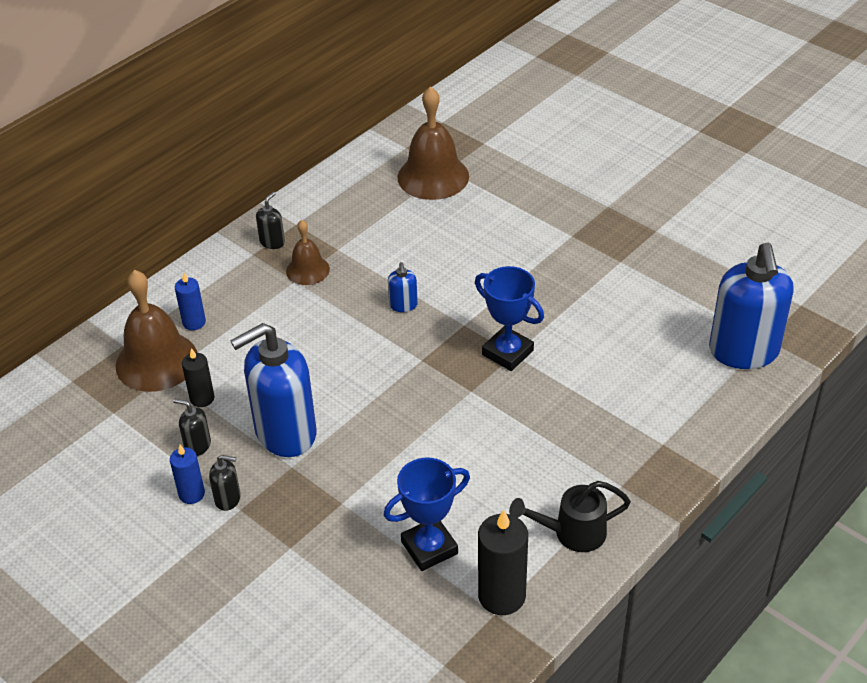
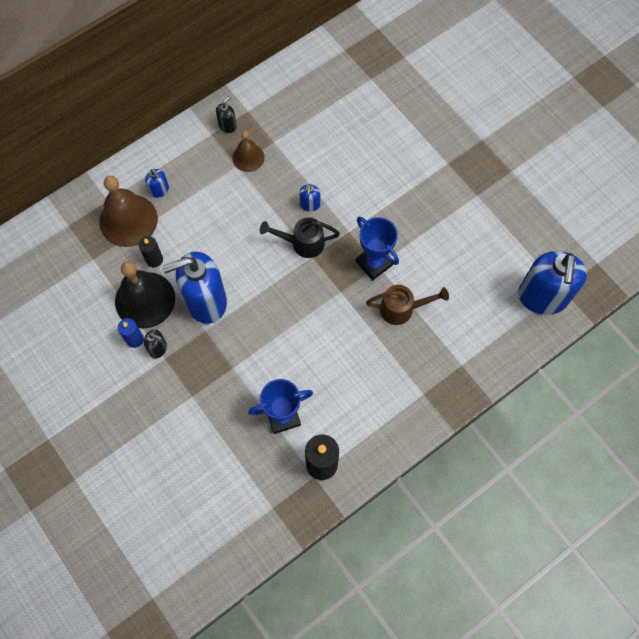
camera: 10 degrees right, 25 degrees up
black soap dispenser [173,399,211,456] -> black bell [115,261,175,328]
blue candle [175,272,206,330] -> blue soap dispenser [145,169,169,198]
brown bell [398,86,469,200] -> none
black watering can [509,481,631,552] -> black watering can moved to [260,217,340,258]
none -> brown watering can [366,285,449,325]

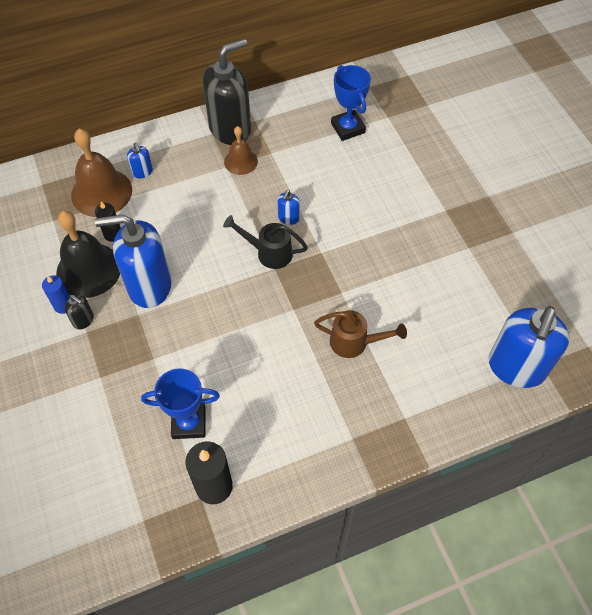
camera: 15 degrees right, 10 degrees down
black soap dispenser [216,95,237,133] -> black soap dispenser [203,39,251,145], size x2.38
blue trophy [356,217,399,280] -> blue trophy moved to [331,65,371,141]

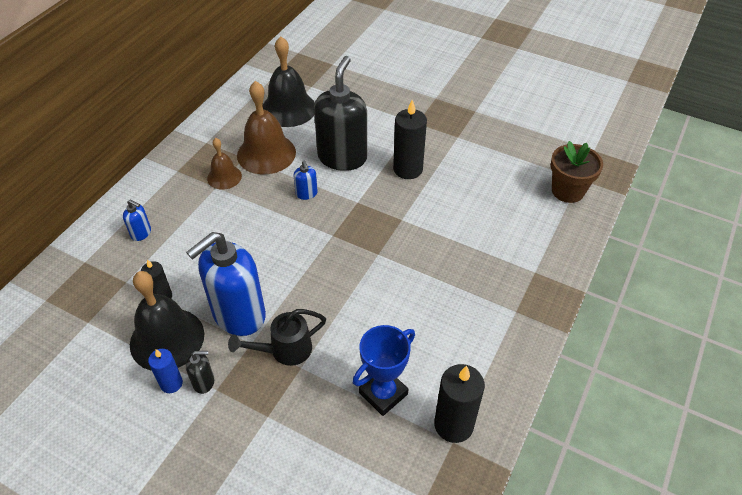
camera: 40 degrees left, 10 degrees down
brown bell [71,129,132,217] -> brown bell moved to [237,81,296,174]
black soap dispenser [203,39,251,145] -> black soap dispenser moved to [314,56,367,171]
black watering can [223,215,308,269] -> black watering can moved to [228,309,326,366]
brown watering can [314,310,407,358] -> none
blue trophy [331,65,371,141] -> black bell [263,36,315,127]
blue soap dispenser [489,306,570,388] -> brown flower pot [551,141,603,203]
none -> black candle [393,100,427,179]

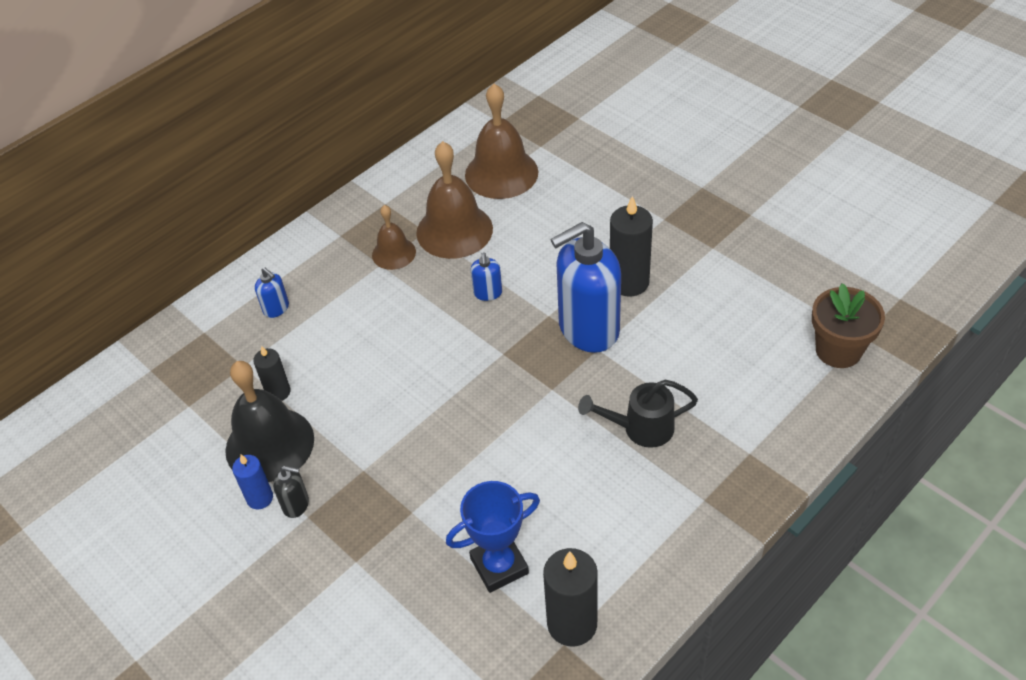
camera: 20 degrees right, 0 degrees up
blue soap dispenser [186,232,266,336] -> blue soap dispenser moved to [550,222,621,353]
black watering can [228,309,326,366] -> black watering can moved to [578,380,698,448]
black bell [263,36,315,127] -> brown bell [465,84,538,199]
black soap dispenser [314,56,367,171] -> none

